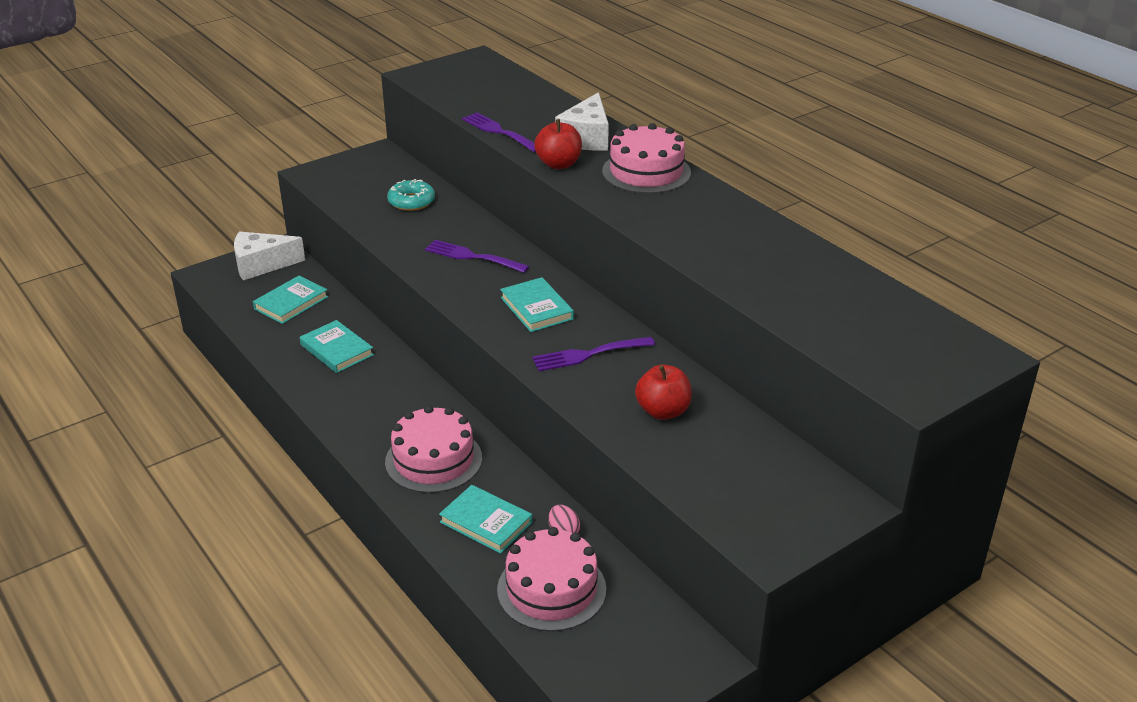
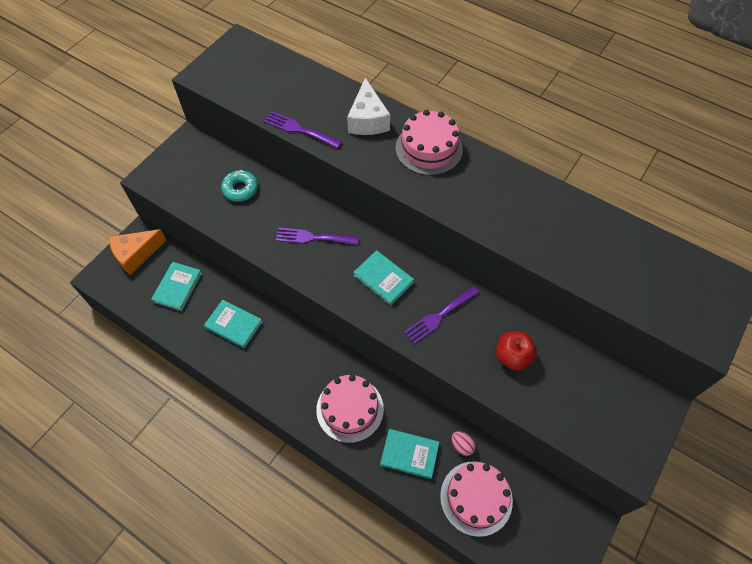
camera: 20 degrees left, 25 degrees up
white cheese [234,231,305,280] -> orange cheese [109,229,166,275]
red apple [534,119,582,169] -> none

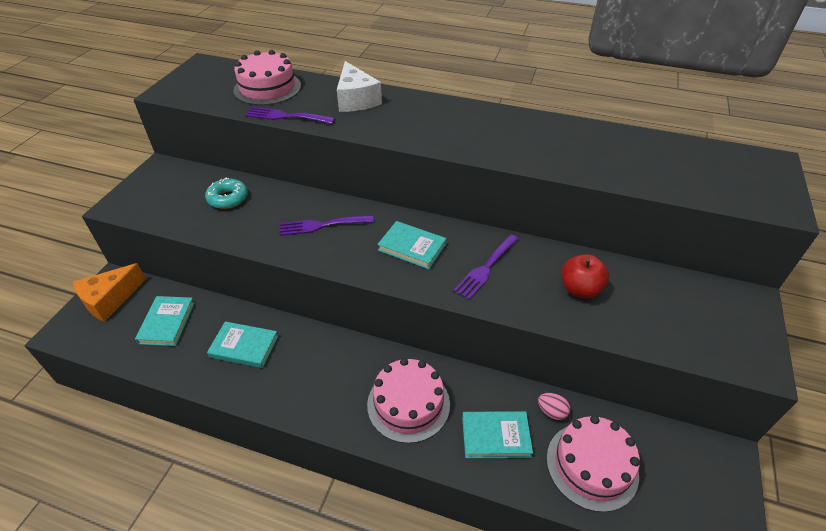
camera: 15 degrees left, 15 degrees down
pink cake [396,110,463,175] -> pink cake moved to [233,50,301,105]

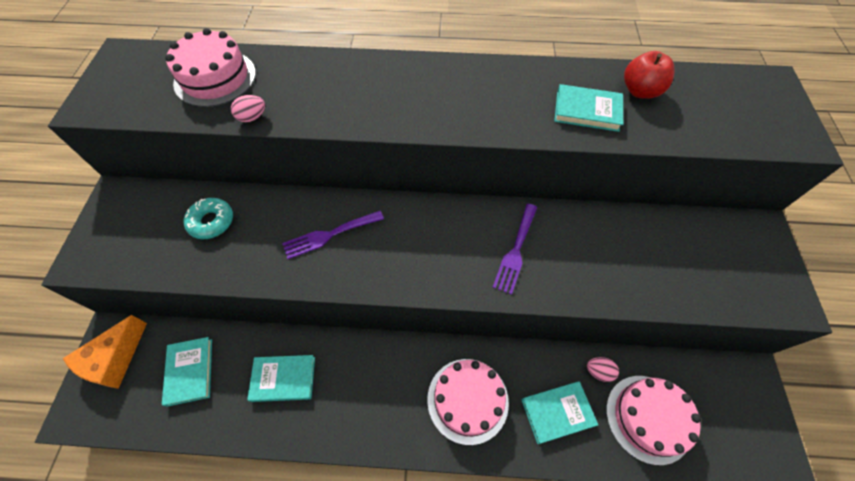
camera: 15 degrees left, 15 degrees up
purple fork [245,107,335,124] -> pink egg [231,95,265,122]
white cheese [337,61,382,112] -> none
turquoise book [377,221,446,269] -> turquoise book moved to [554,84,623,132]
red apple [562,254,609,298] -> red apple moved to [624,51,675,99]

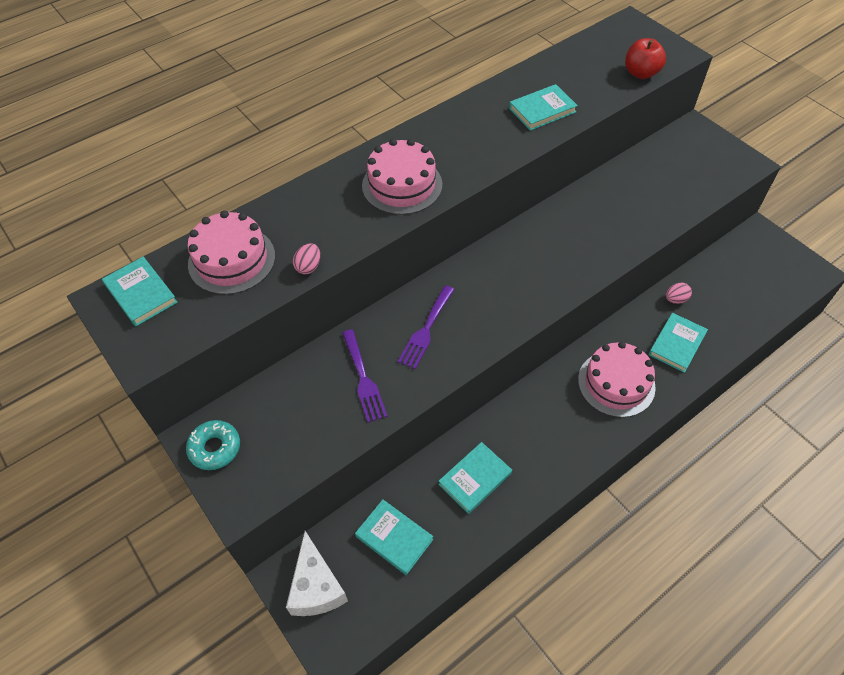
camera: 40 degrees left, 5 degrees down
orange cheese [63,315,147,389] -> white cheese [286,531,348,616]
turquoise donut [184,198,233,239] -> turquoise donut moved to [186,420,240,470]
purple fork [492,204,537,295] -> purple fork moved to [342,329,388,423]
pink cake [606,376,701,465] -> pink cake moved to [362,139,442,215]
red apple [624,51,675,99] -> red apple moved to [625,38,666,79]
none -> turquoise book [102,257,178,327]

